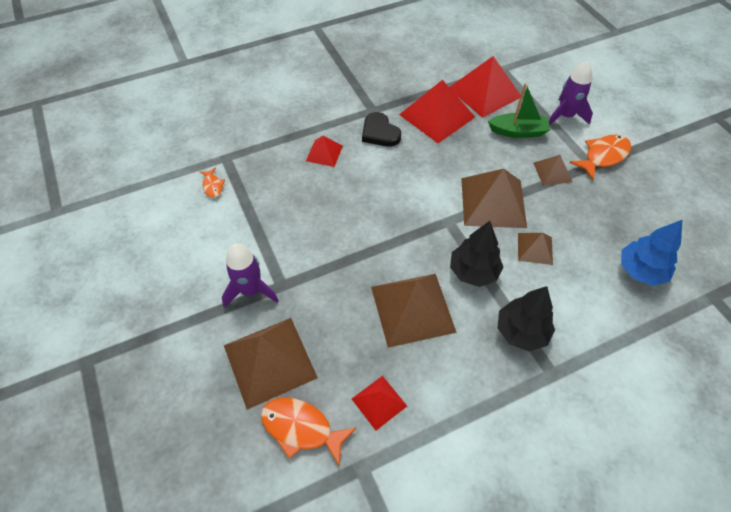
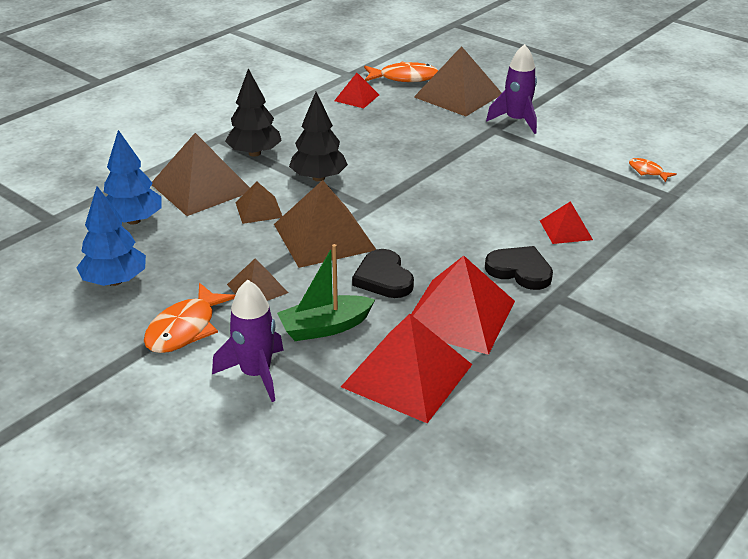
camera: 155 degrees right, 20 degrees down
brown pyramid [371,274,457,348] -> brown pyramid moved to [152,133,250,216]
none -> blue tree [76,186,146,286]
none -> black heart [352,249,414,298]

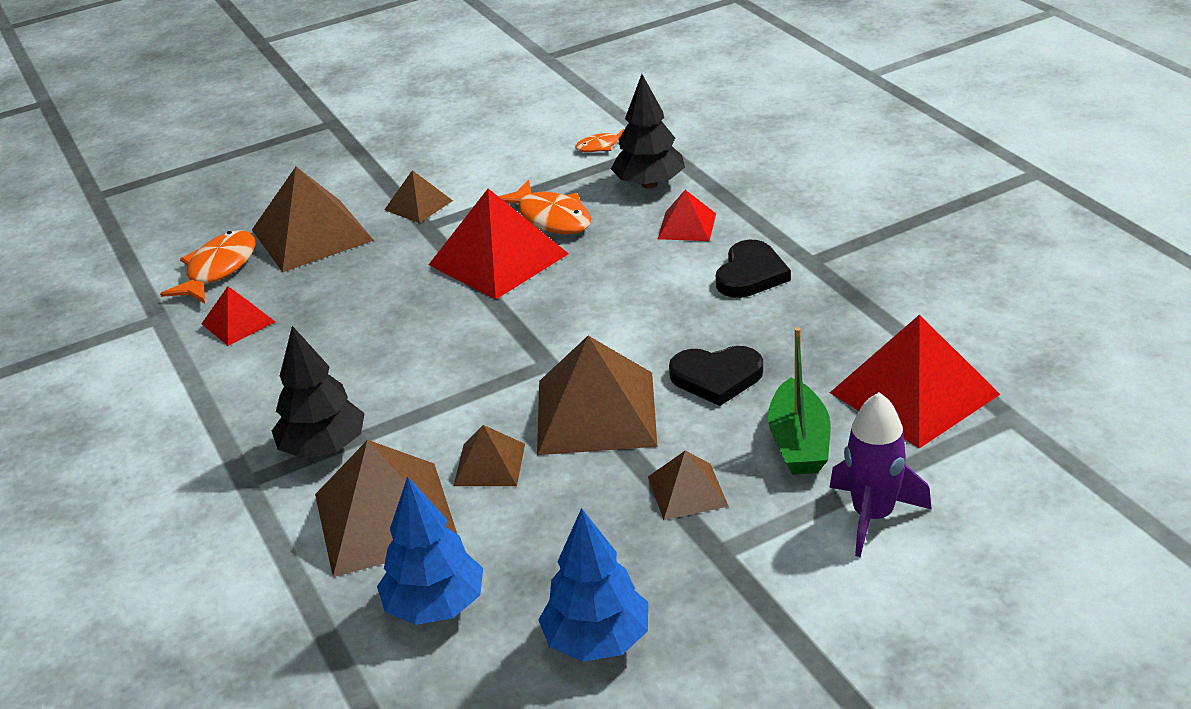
camera: 65 degrees left, 0 degrees up
orange fish [144,283,235,353] -> orange fish moved to [498,180,591,234]
black tree [289,92,348,182] -> black tree moved to [611,74,685,189]
red pyramid [411,256,515,355] -> red pyramid moved to [429,189,569,300]
black heart [485,246,553,290] -> black heart turned 150 degrees clockwise [716,240,791,298]
purple rocket [486,44,537,134] -> brown pyramid [384,170,453,223]

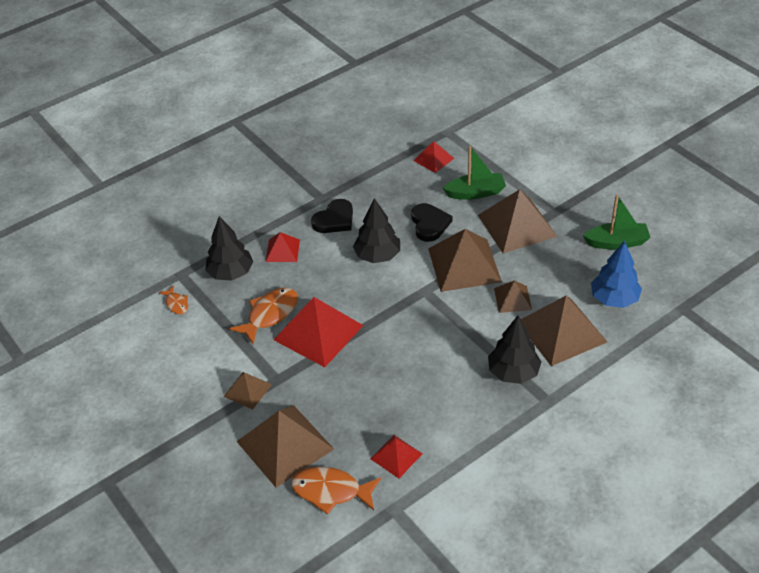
camera: 100 degrees left, 10 degrees up
blue tree [538,508,648,662] -> green boat [583,194,651,249]
brown pyramid [648,451,729,520] -> brown pyramid [478,189,558,253], size x1.91
black heart [716,240,791,298] -> black heart turned 120 degrees clockwise [311,199,353,233]
purple rocket [829,392,932,557] -> none
red pyramid [830,315,1000,448] -> red pyramid [414,141,454,173], size x0.52
none -> black tree [353,198,400,263]

